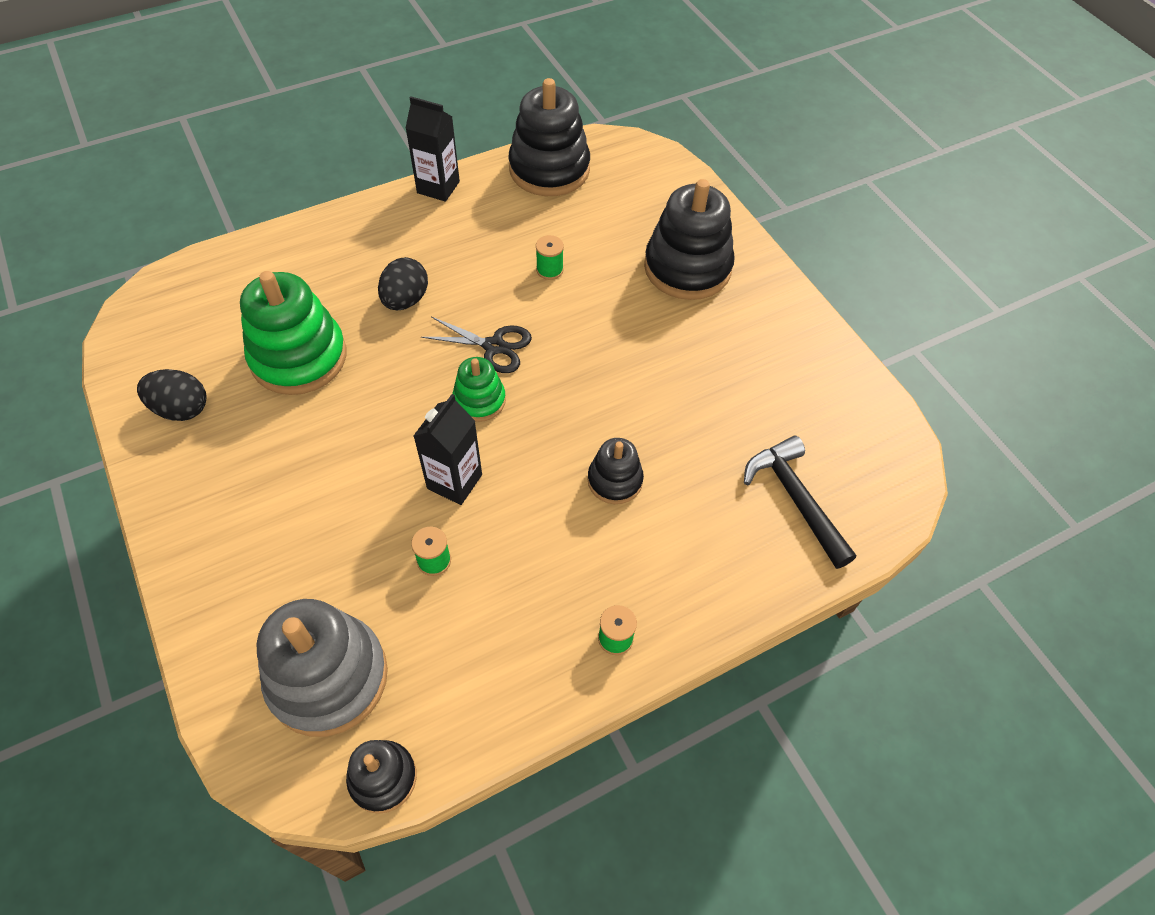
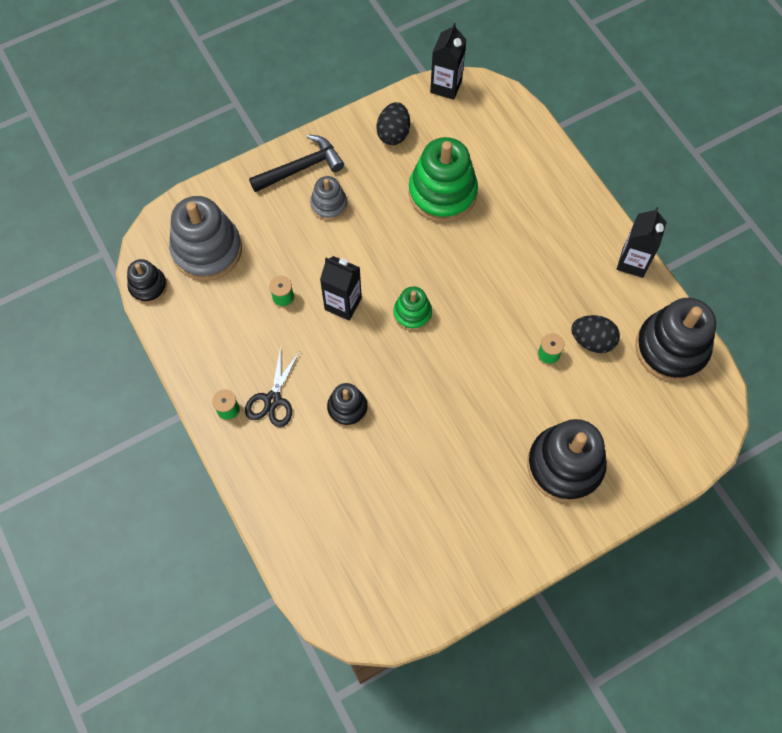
camera: 90 degrees right, 10 degrees up
black egg [378,257,428,310] -> black egg moved to [571,315,620,353]
black scissors [421,316,532,373] -> black scissors moved to [245,346,301,427]
black hammer [744,436,856,569] -> black hammer moved to [249,135,344,192]
none -> grey stacking toy [310,176,347,221]
none -> black carton [430,23,466,100]

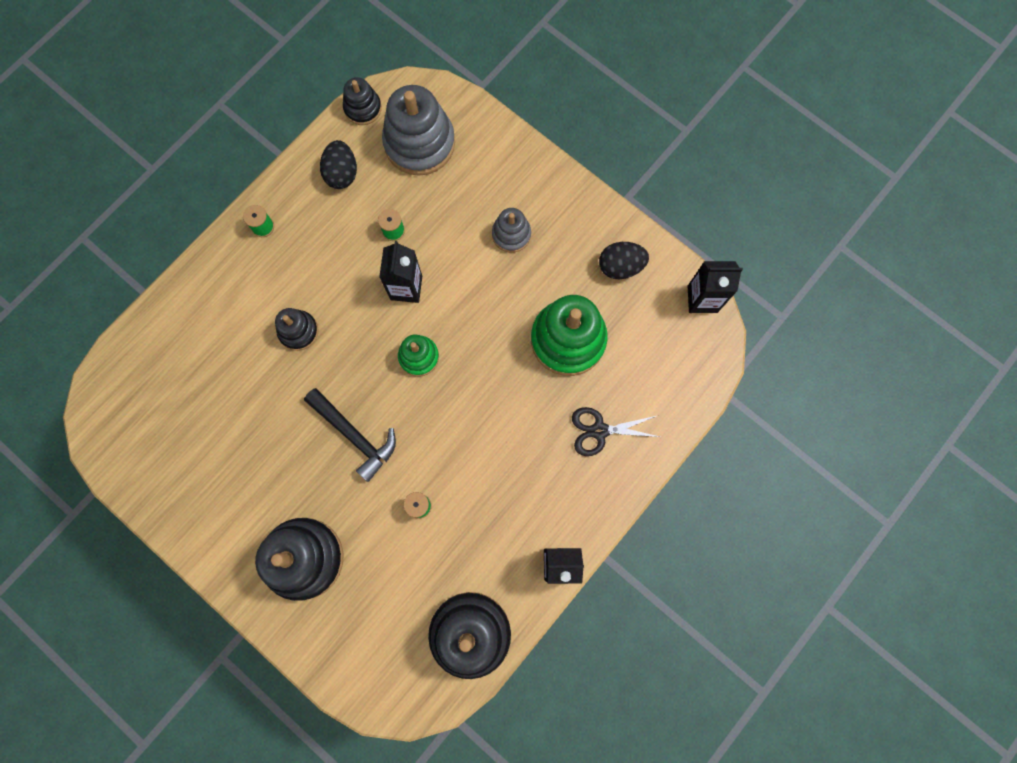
camera: 70 degrees right, 10 degrees up
black scissors [245,346,301,427] -> black scissors moved to [572,407,660,456]
black hammer [249,135,344,192] -> black hammer moved to [304,388,396,482]
black egg [571,315,620,353] -> black egg moved to [320,140,357,189]

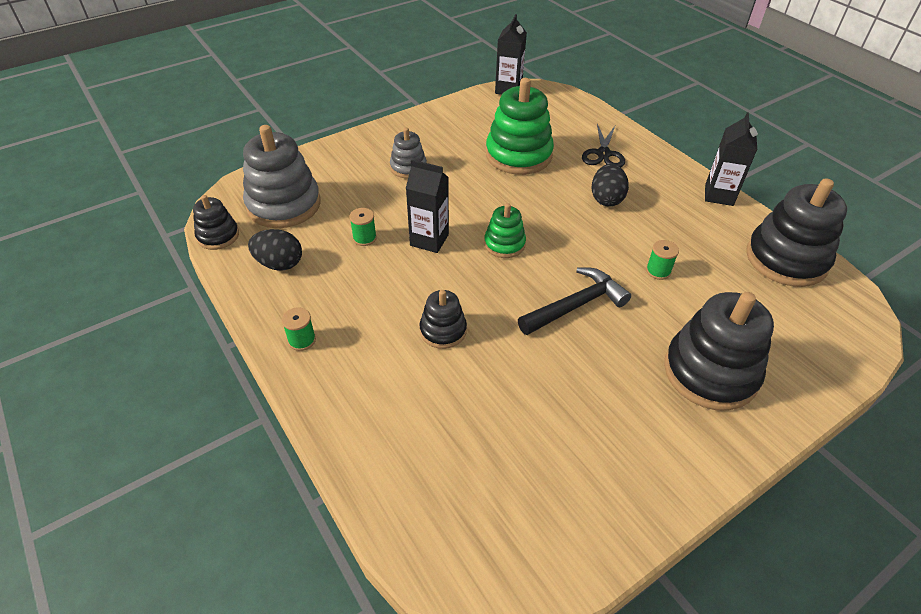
camera: 75 degrees left, 30 degrees down
black egg [599,242,649,279] -> black egg moved to [592,164,629,206]

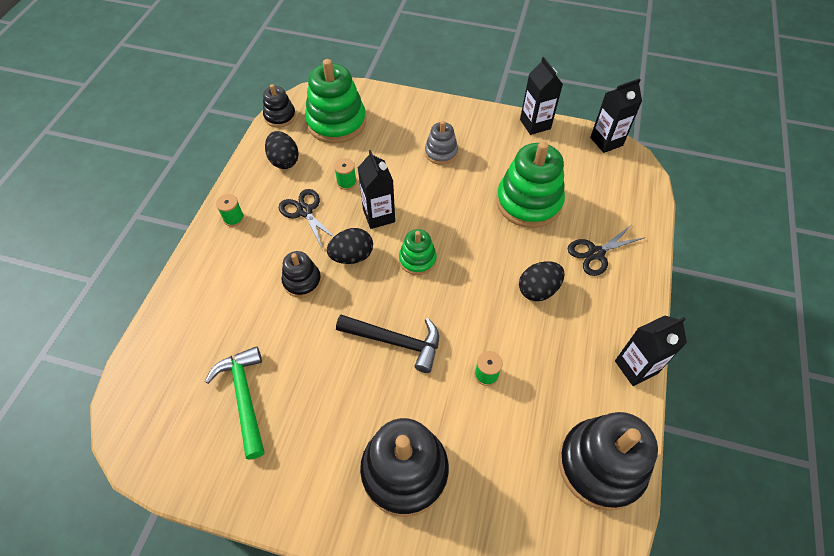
camera: 50 degrees right, 10 degrees up
grey stacking toy [243,125,321,228] -> green stacking toy [305,59,366,143]
none -> green hammer [205,346,265,459]
none -> black scissors [279,189,334,248]
none -> black egg [327,228,373,264]
none -> black carton [520,57,563,135]

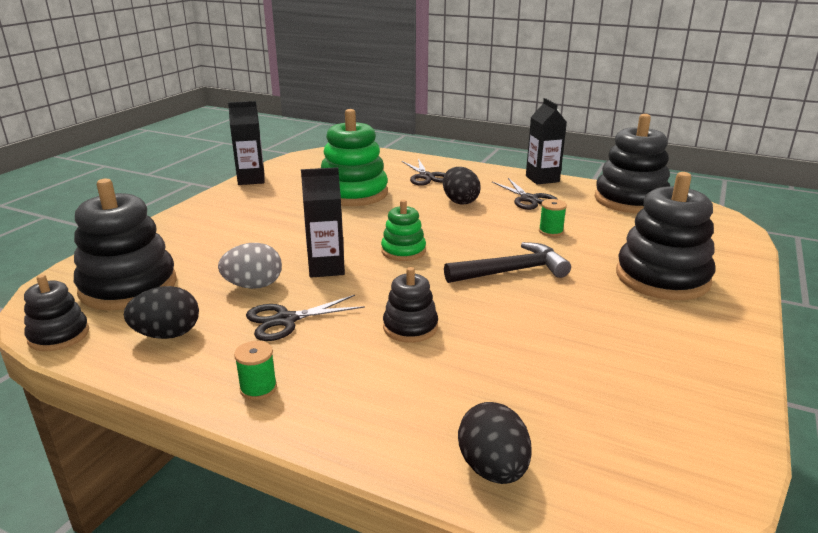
camera: 80 degrees left, 30 degrees down
green hammer [205,346,265,459] -> none
green stacking toy [305,59,366,143] -> black stacking toy [74,179,177,310]
black egg [327,228,373,264] -> black egg moved to [458,402,532,484]
green spool [334,158,357,190] -> grey egg [218,243,282,289]
black hammer [336,315,439,373] -> black hammer turned 45 degrees clockwise [444,242,571,283]
grey stacking toy [425,121,458,165] -> none
black carton [590,78,642,153] -> none
none -> black scissors [492,178,557,210]

